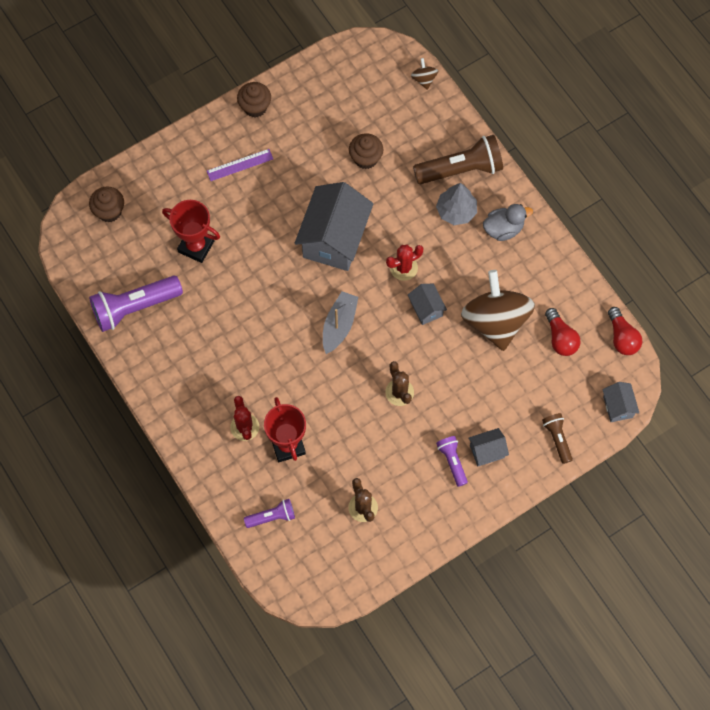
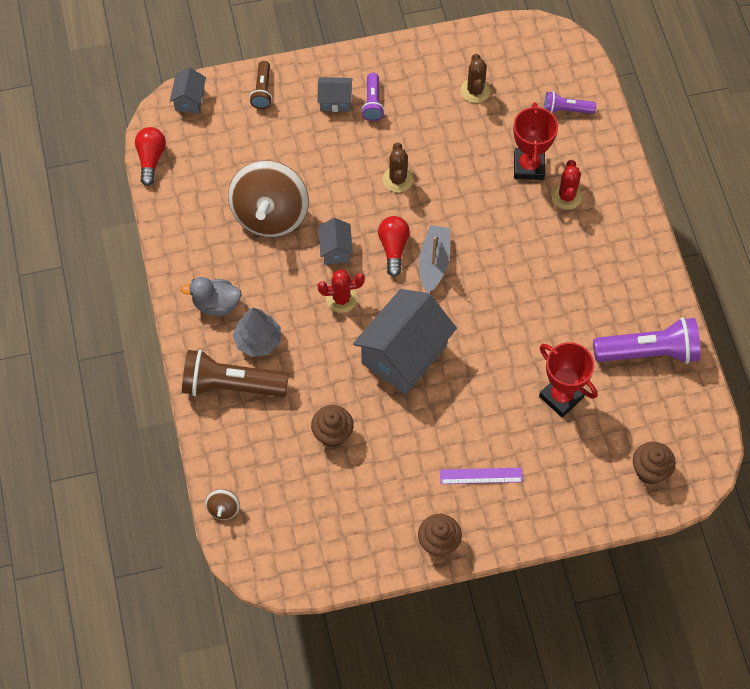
camera: 160 degrees left, 5 degrees down
grey boat [323,291,358,354] -> grey boat turned 150 degrees clockwise [419,225,450,293]
red light bulb [545,308,581,356] -> red light bulb moved to [378,216,410,277]

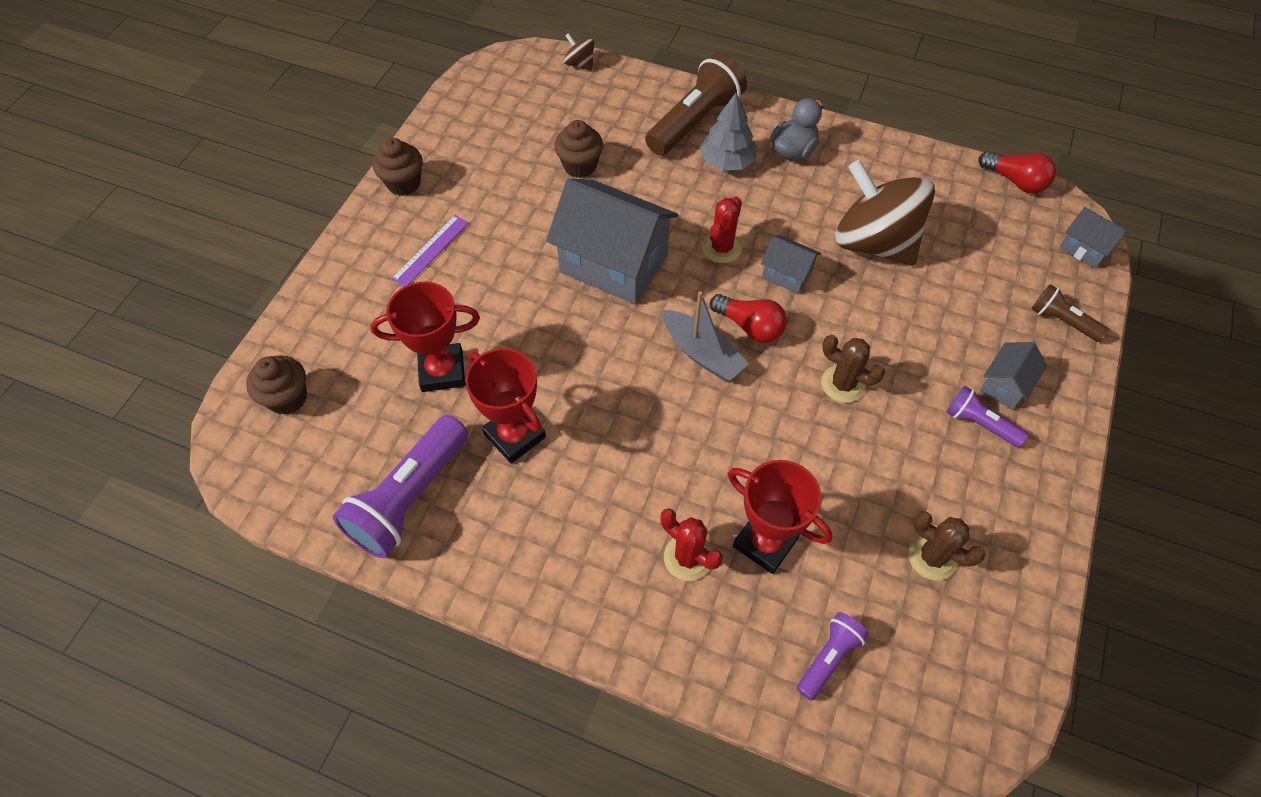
camera: 125 degrees right, 5 degrees down
grey house [353,289,457,395] -> grey house turned 45 degrees counterclockwise [546,178,679,304]
none -> red trophy [465,348,546,464]

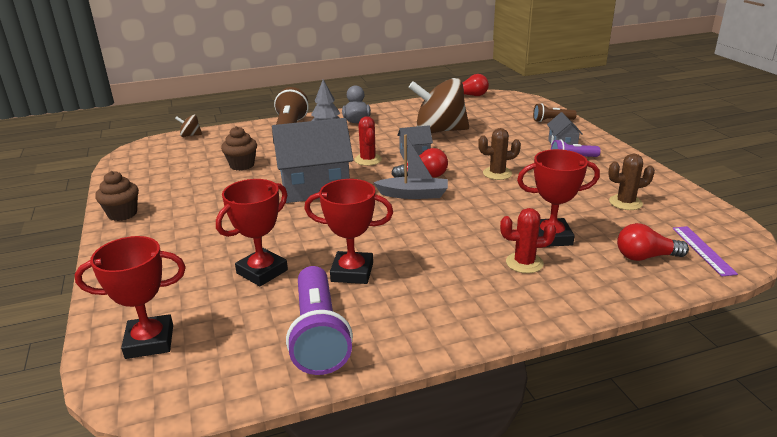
camera: 40 degrees left, 30 degrees down
brown cupcake [246,355,307,415] -> red trophy [75,236,186,359]
purple ruler [391,215,469,287] -> purple ruler moved to [673,226,738,277]
purple flashlight [797,612,869,701] -> red light bulb [617,223,689,261]
grey house [1059,207,1127,269] -> none

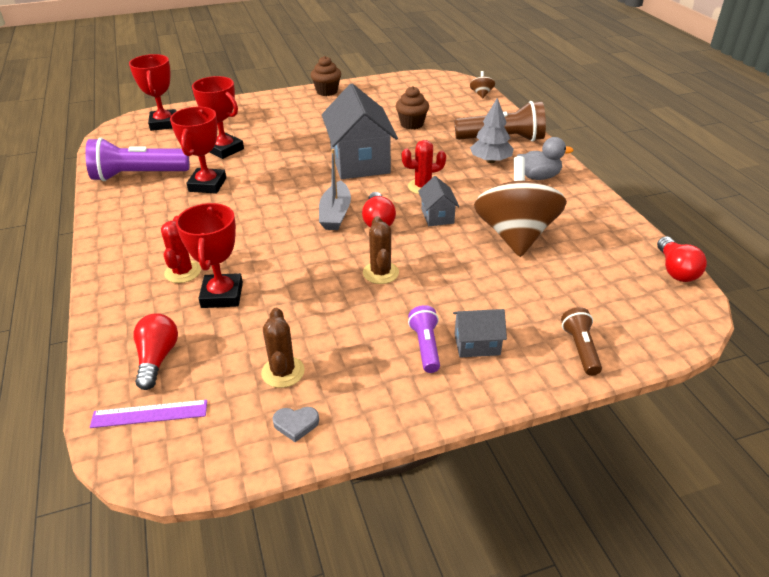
camera: 90 degrees right, 10 degrees up
none -> grey heart [273,407,319,442]

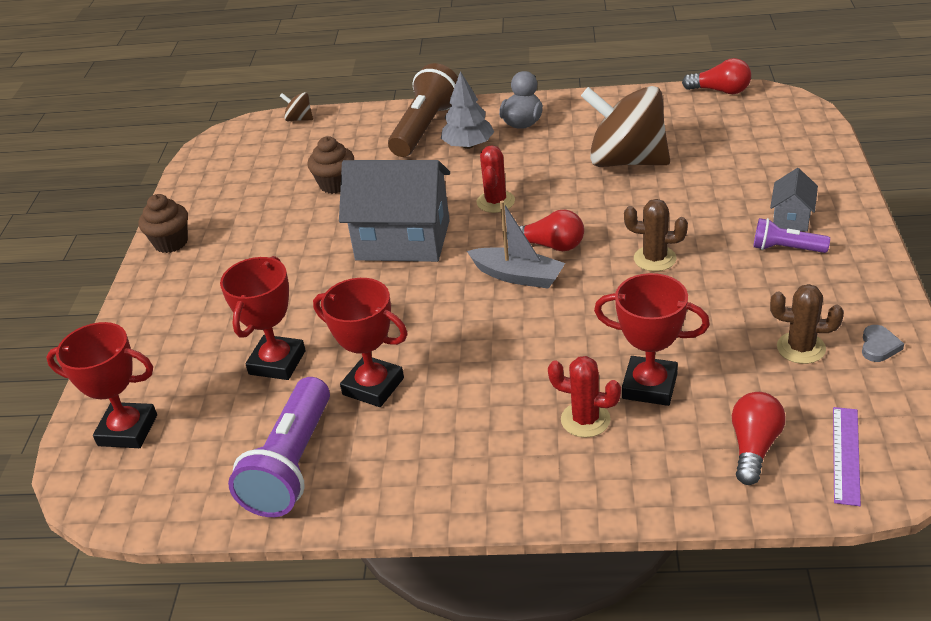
camera: 65 degrees left, 0 degrees up
red light bulb [133,313,178,390] -> red light bulb turned 90 degrees clockwise [732,392,786,485]
red trophy [192,76,244,159] -> red trophy turned 45 degrees counterclockwise [220,256,306,380]
grey house [418,176,459,226] -> none
brown flashlight [561,307,602,376] -> none

